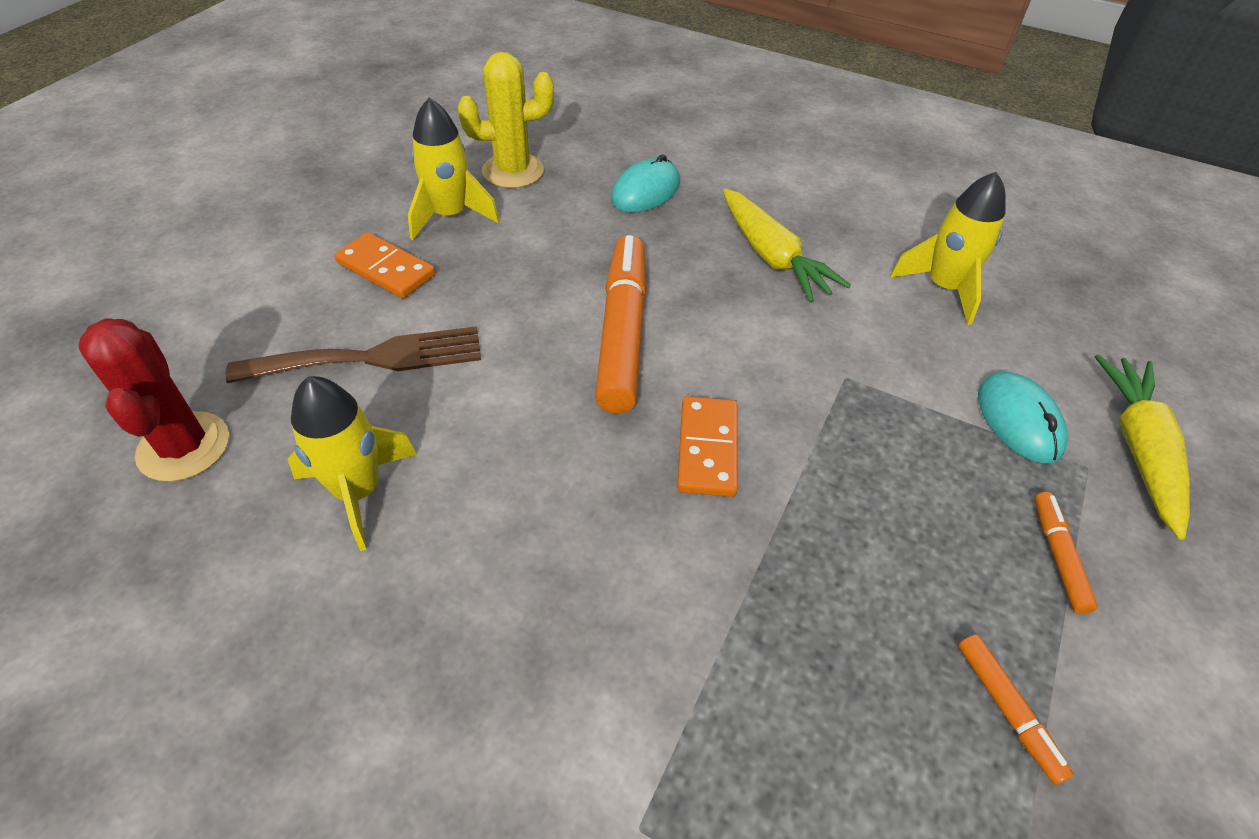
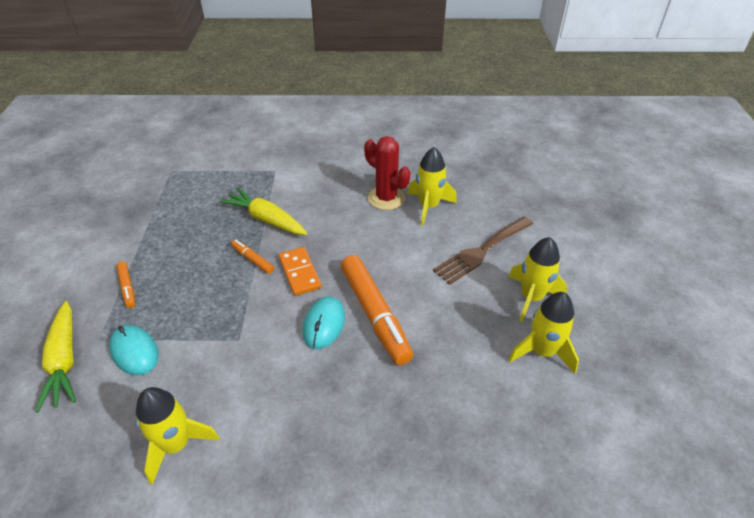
camera: 155 degrees right, 5 degrees down
red cactus [78,318,229,482] -> red cactus moved to [364,136,410,210]
orange domino [334,232,435,298] -> yellow rocket [508,237,567,322]
yellow cactus [458,52,554,188] -> none
turquoise mouse [611,154,680,212] -> turquoise mouse moved to [302,296,345,349]
yellow carrot [723,189,851,303] -> yellow carrot moved to [219,187,308,235]
orange marker [958,634,1074,785] -> orange marker moved to [231,240,274,274]

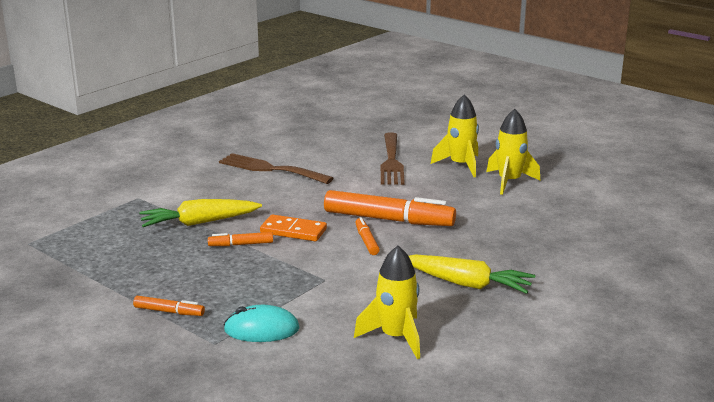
camera: 50 degrees left, 20 degrees down
yellow carrot [35,301,76,412] -> yellow carrot moved to [409,254,535,294]
turquoise mouse [302,296,345,349] -> orange marker [355,217,380,255]
red cactus [364,136,410,210] -> brown fork [219,153,333,184]
yellow rocket [408,147,457,226] -> none

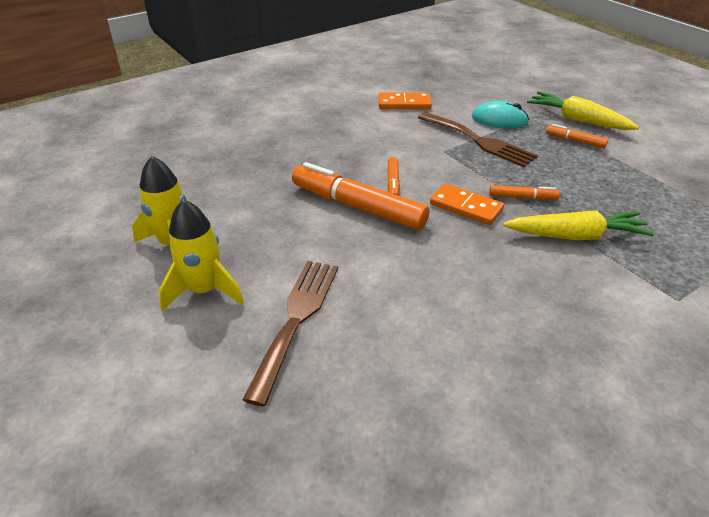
camera: 165 degrees left, 15 degrees up
brown fork [219,153,333,184] -> brown fork moved to [418,112,538,167]
yellow rocket [354,246,420,359] -> orange domino [379,92,432,109]
yellow carrot [409,254,535,294] -> yellow carrot moved to [527,91,639,130]

